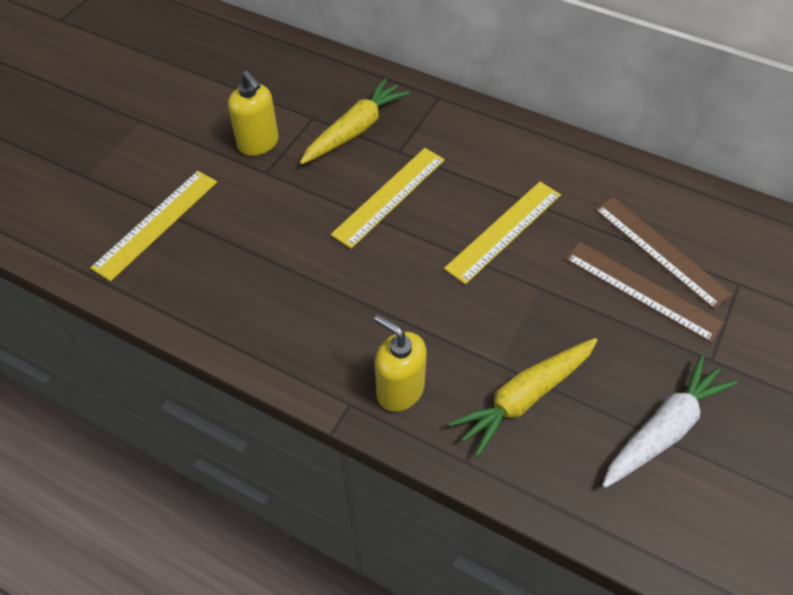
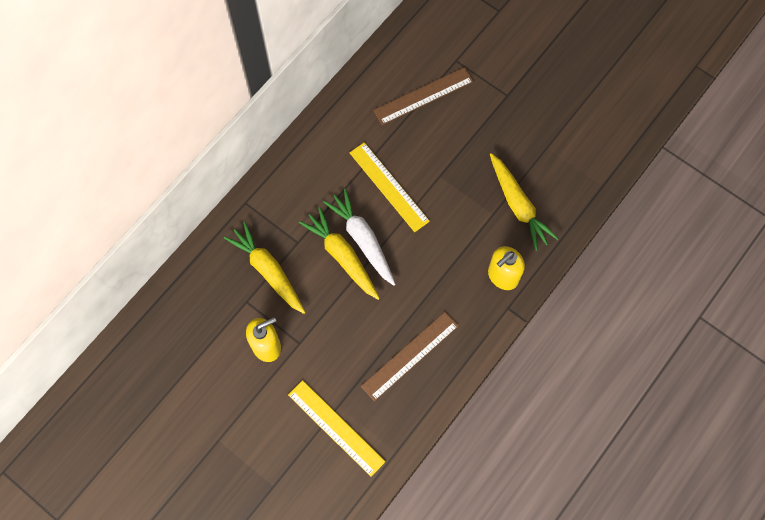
camera: 80 degrees left, 15 degrees up
yellow ruler [331,148,445,249] -> yellow carrot [299,207,380,300]
brown ruler [565,242,725,343] -> brown ruler moved to [361,312,459,401]
white carrot [603,355,737,488] -> white carrot moved to [323,189,396,286]

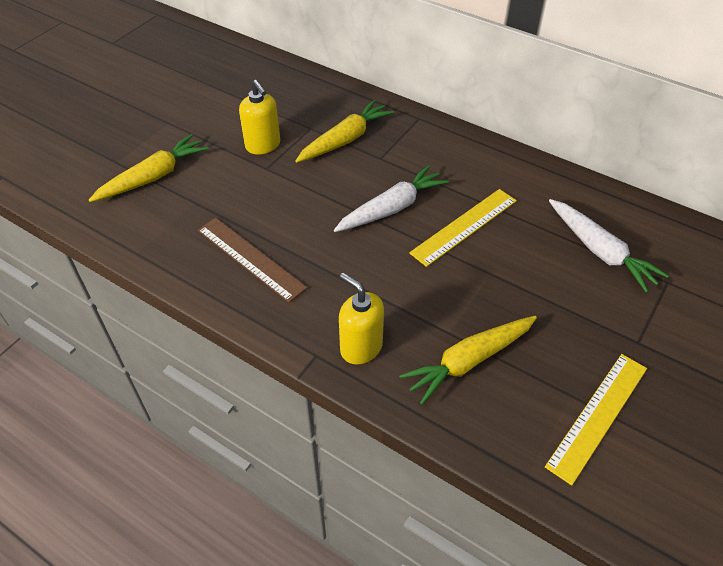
camera: 85 degrees right, 20 degrees down
yellow ruler [288,380,386,477] -> yellow ruler moved to [545,354,647,485]
yellow carrot [299,207,380,300] -> yellow carrot moved to [88,134,208,202]
brown ruler [373,67,474,125] -> white carrot [549,199,669,293]

